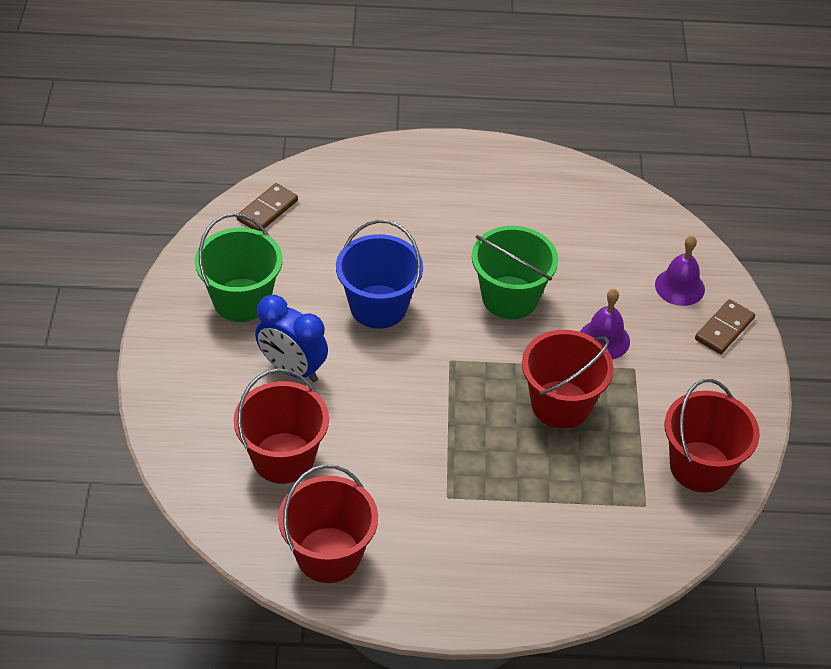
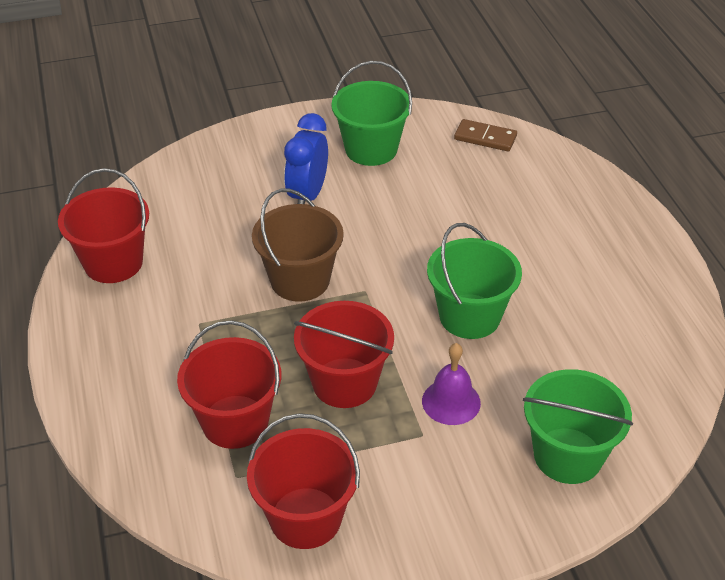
camera: 75 degrees right, 5 degrees down
red bucket [234,369,329,484] -> red bucket moved to [177,320,281,449]
blue bucket [336,220,423,329] -> none
purple bell [655,236,705,306] -> green bucket [523,369,633,484]
brown domino [695,299,755,354] -> none
none -> brown bucket [252,189,344,302]

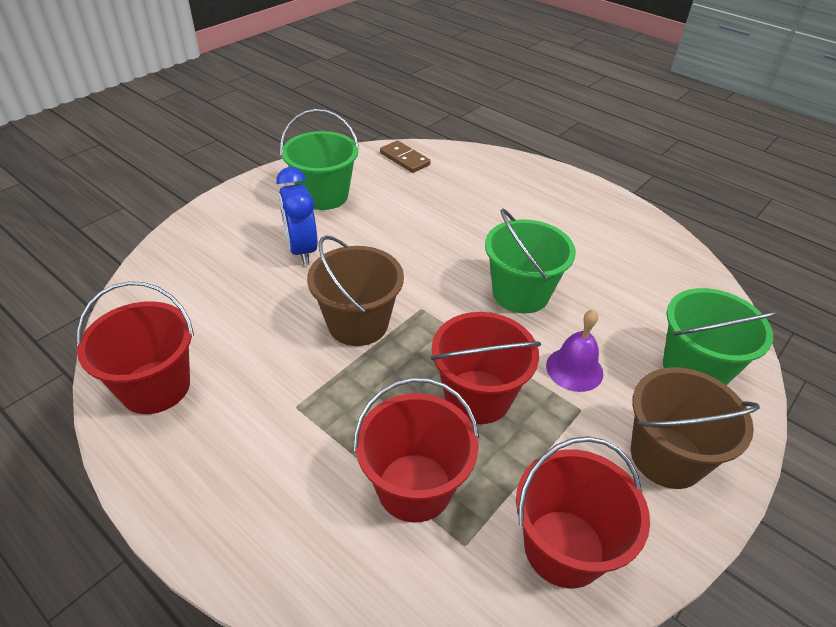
camera: 35 degrees left, 0 degrees up
brown domino [454,119,517,151] -> brown domino turned 60 degrees clockwise [380,140,431,173]
none -> brown bucket [631,367,760,489]

